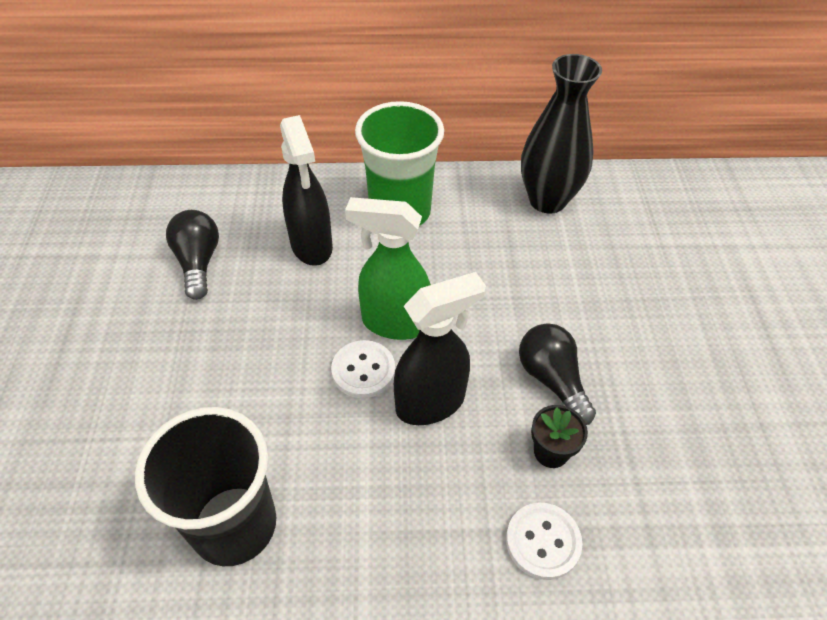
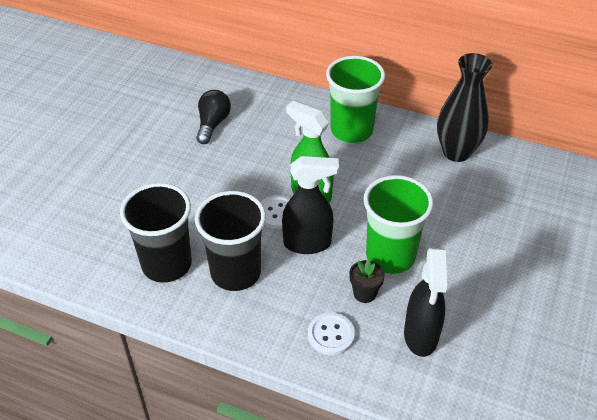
camera: 25 degrees right, 5 degrees down
black spray bottle [280,115,333,266] -> black spray bottle moved to [404,248,447,357]
black light bulb [519,323,596,425] -> green cup [364,175,433,274]
none -> black cup [195,191,266,291]

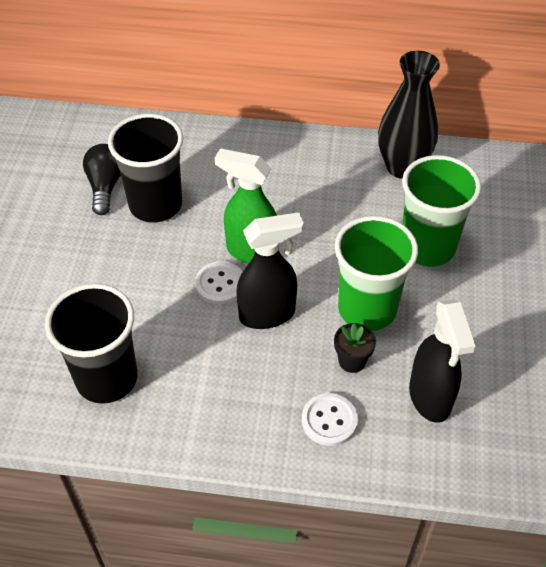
camera: 15 degrees left, 5 degrees up
black cup [195,191,266,291] -> black cup moved to [108,114,183,223]
green cup [326,56,385,143] -> green cup moved to [402,155,481,267]

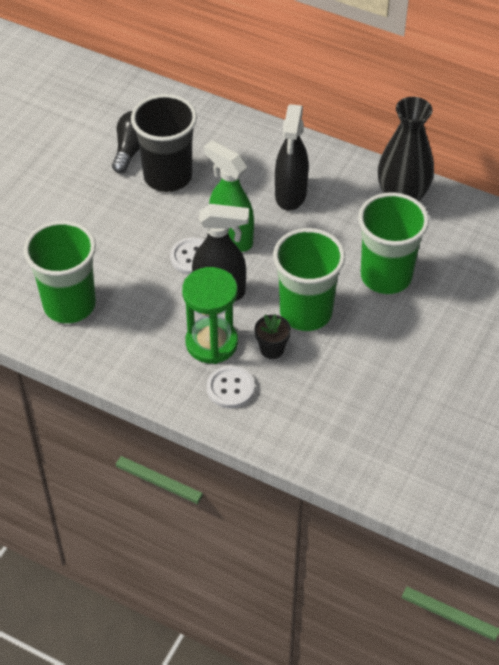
camera: 20 degrees right, 0 degrees up
black cup [45,284,138,404] -> green cup [24,221,96,324]
black spray bottle [409,299,475,423] -> black spray bottle moved to [275,104,309,211]
none -> green hourglass [182,267,238,364]

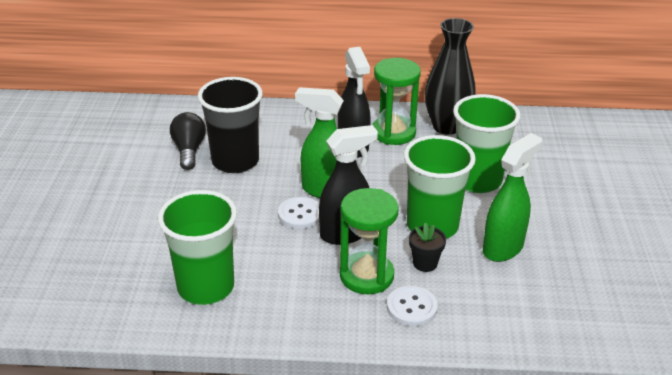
camera: 25 degrees left, 15 degrees down
none -> green hourglass [373,58,421,145]
none -> green spray bottle [483,133,542,262]

